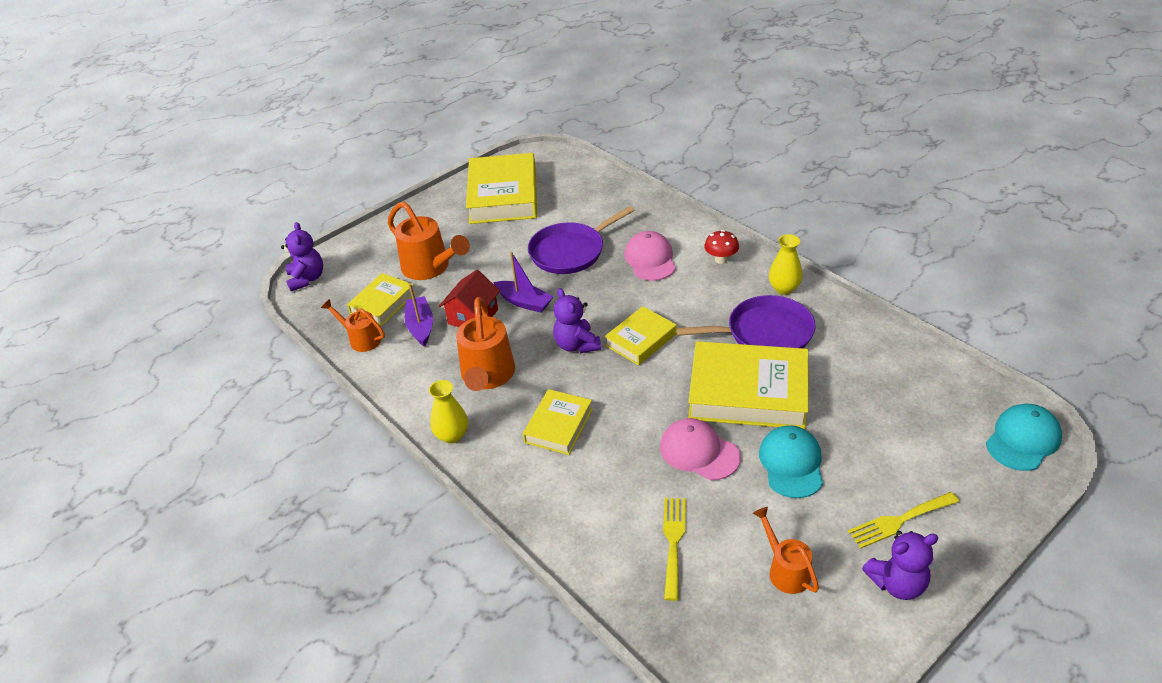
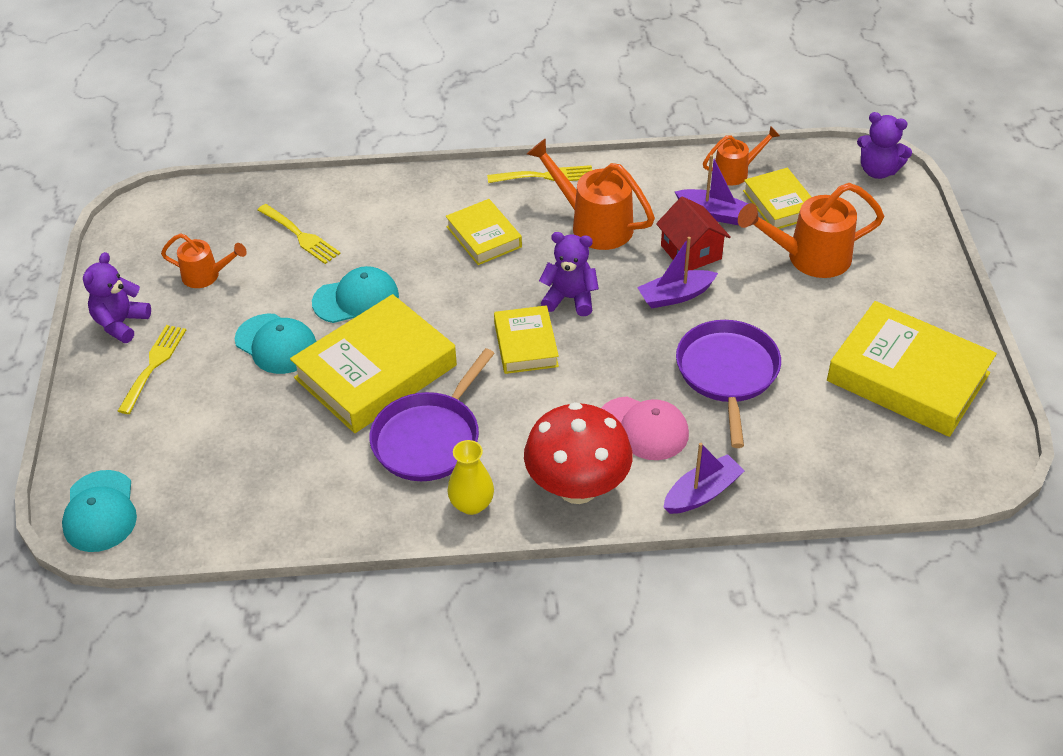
camera: 125 degrees right, 5 degrees up
yellow vase [429,380,468,444] -> yellow fork [487,165,592,183]
pink cap [660,418,741,480] -> turquoise cap [312,266,399,323]
red mushroom [704,230,739,264] -> red mushroom [524,402,632,504], size x2.14
none -> purple boat [663,443,745,514]

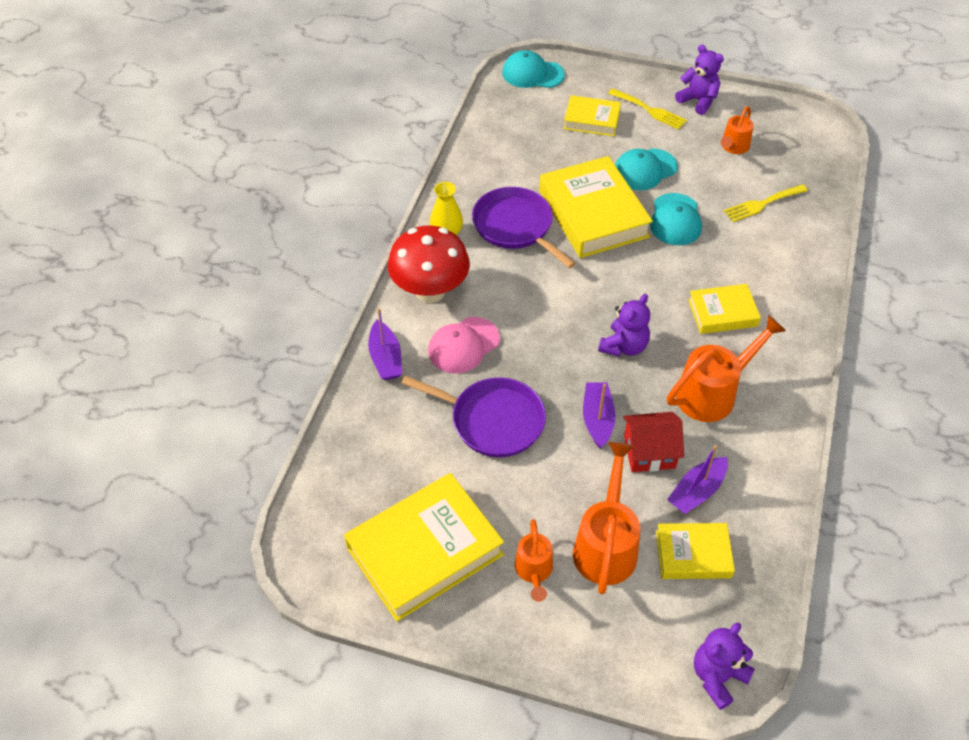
camera: 110 degrees right, 5 degrees up
yellow fork [487,165,592,183] -> none
yellow book [494,305,559,374] -> yellow book moved to [564,95,621,136]
orange watering can [703,126,780,186] -> orange watering can moved to [515,519,553,602]

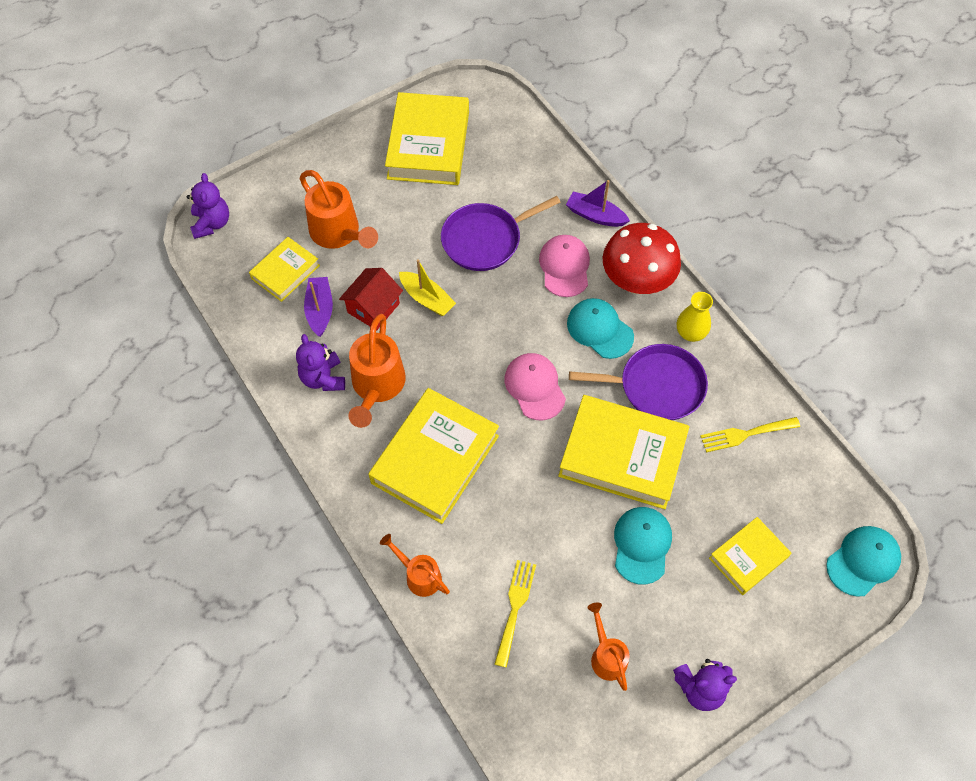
camera: 130 degrees right, 10 degrees up
orange watering can [515,519,553,602] -> orange watering can moved to [380,534,450,597]
purple boat [583,383,616,448] -> yellow boat [399,259,456,316]
purple teddy bear [598,294,650,357] -> purple teddy bear moved to [296,334,345,391]
yellow fork [608,88,687,130] -> yellow fork moved to [700,417,800,452]
turquoise cap [650,193,702,245] -> turquoise cap moved to [567,298,634,359]
yellow book [688,284,761,334] -> yellow book [368,388,499,524], size x1.81
none -> pink cap [505,353,566,420]

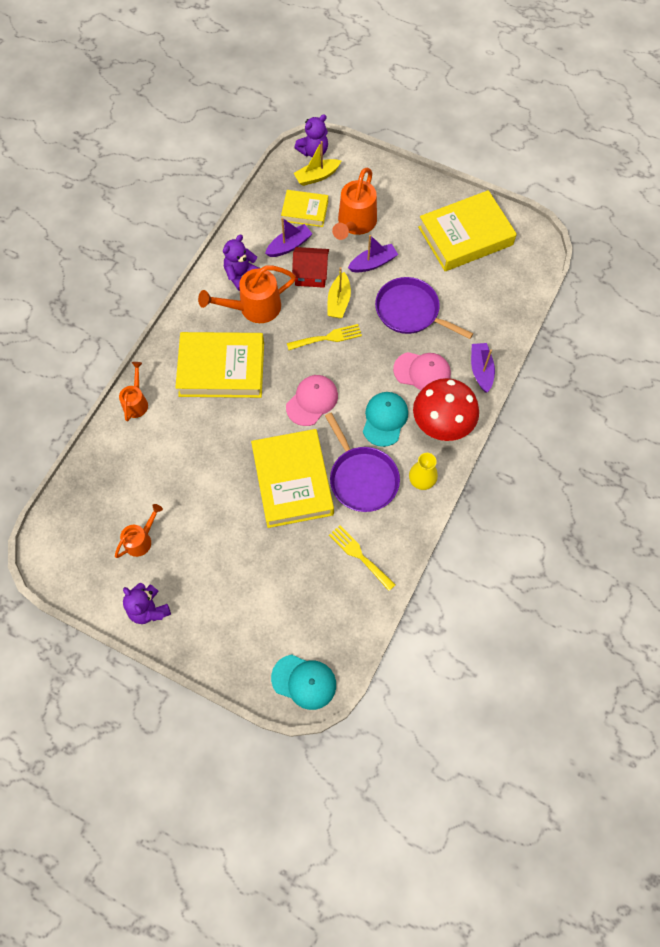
camera: 60 degrees right, 5 degrees up
yellow fork [495,560,536,668] -> yellow fork moved to [287,324,362,350]
pink cap [539,235,590,297] -> pink cap turned 45 degrees clockwise [393,352,451,390]
turquoise cap [614,507,672,585] -> none
yellow book [709,517,791,595] -> none
none -> yellow boat [294,141,341,186]
none -> purple boat [348,235,398,273]

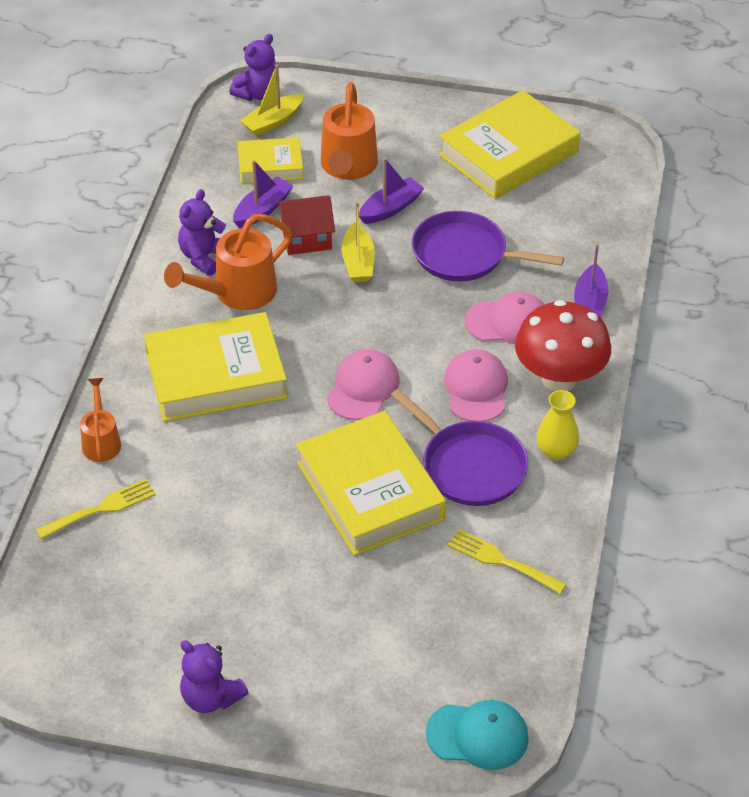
camera: 15 degrees left, 20 degrees down
orange watering can [115,504,163,558] -> none
yellow fork [287,324,362,350] -> yellow fork moved to [36,479,156,539]
turquoise cap [363,392,408,447] -> pink cap [444,349,508,422]
purple boat [471,343,495,393] -> purple boat turned 150 degrees counterclockwise [574,244,608,317]

